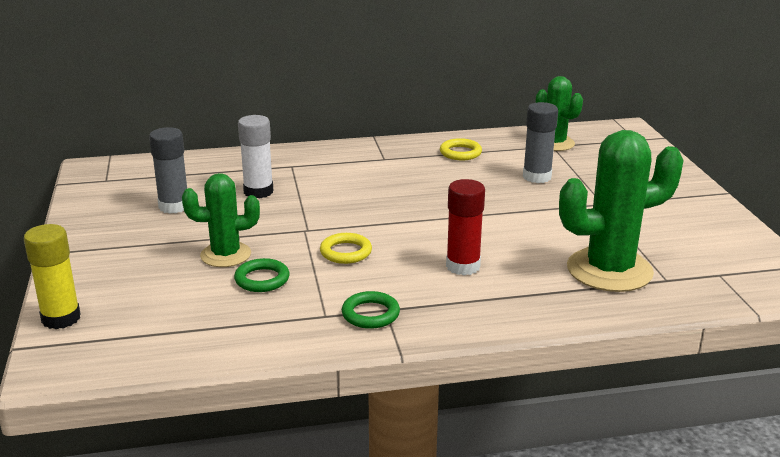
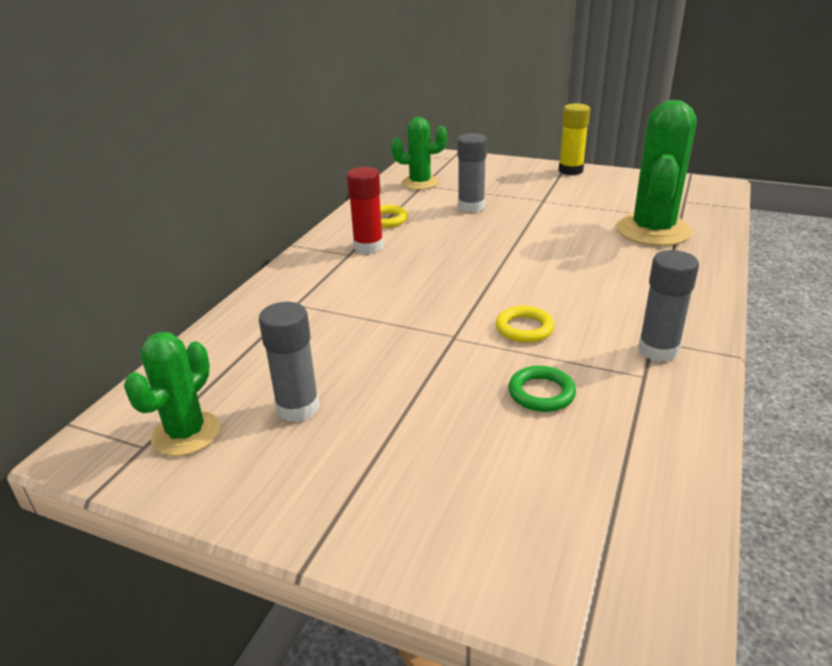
camera: 55 degrees left, 5 degrees up
yellow glue stick [24,224,81,329] -> yellow glue stick moved to [559,103,590,175]
green cactus [182,173,260,267] -> green cactus moved to [124,332,220,456]
white glue stick [238,115,273,198] -> none
green ring [342,291,400,329] -> grey glue stick [638,250,699,362]
red glue stick [446,179,485,275] -> red glue stick moved to [347,167,383,254]

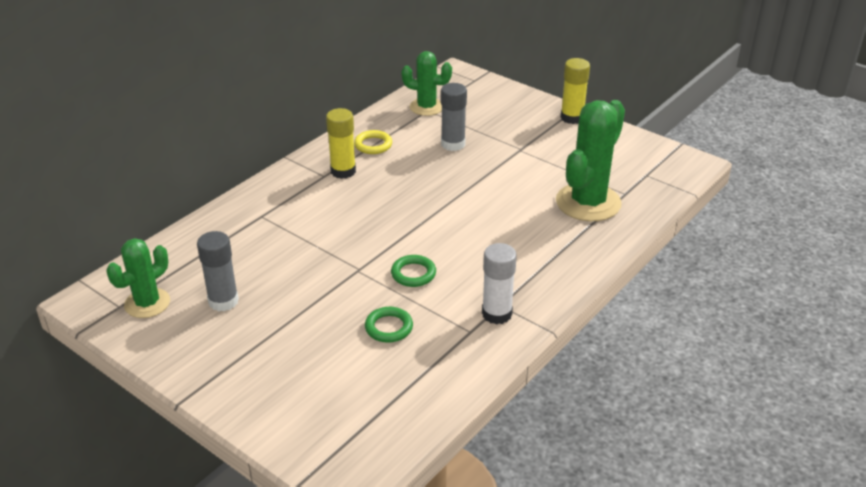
camera: 15 degrees right, 5 degrees up
red glue stick [347,167,383,254] -> yellow glue stick [326,108,356,179]
yellow ring [496,306,555,343] -> green ring [391,255,436,287]
grey glue stick [638,250,699,362] -> white glue stick [482,243,517,325]

